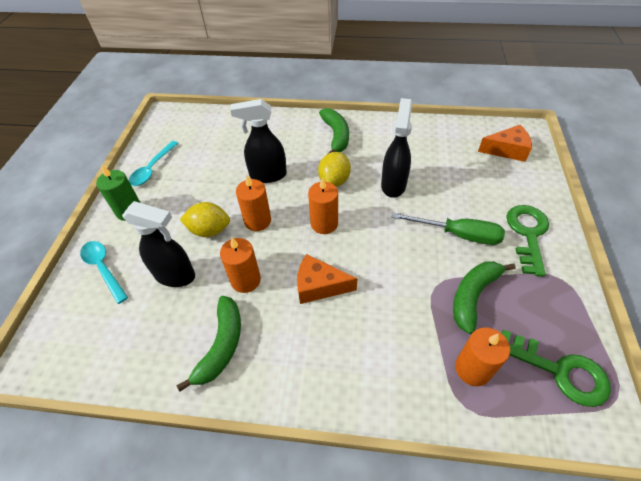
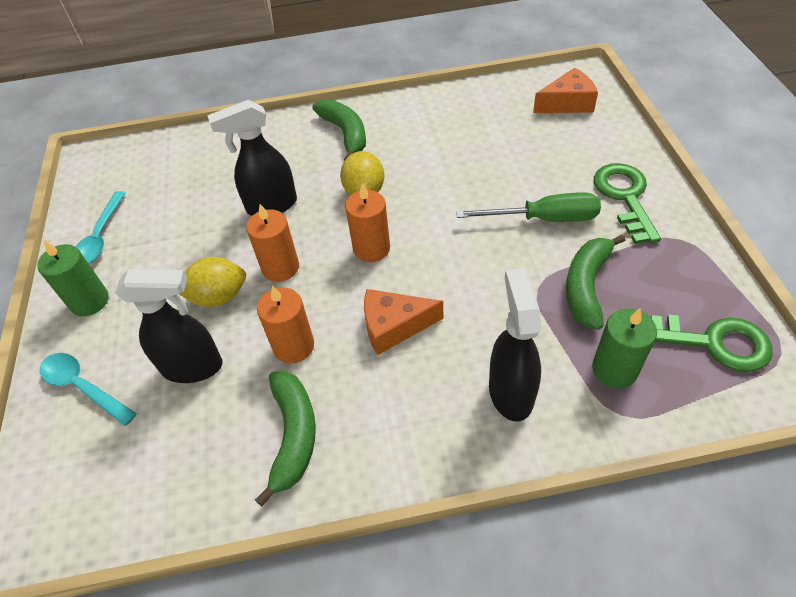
camera: 15 degrees left, 0 degrees up
black spray bottle [381,98,412,198] -> black spray bottle moved to [489,268,541,421]
orange candle [455,327,510,386] -> green candle [592,308,657,388]

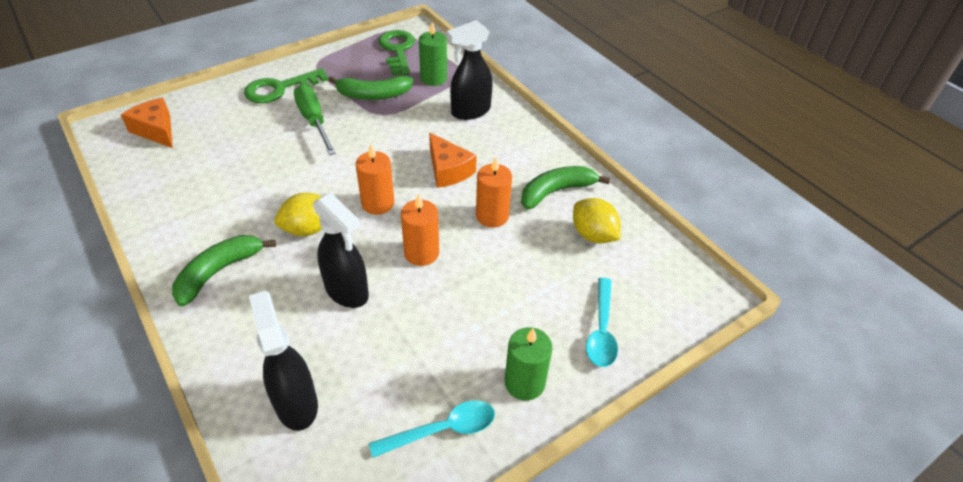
camera: 120 degrees left, 5 degrees down
black spray bottle [115,269,222,383] -> black spray bottle moved to [249,290,318,431]
yellow lemon [179,257,246,307] -> yellow lemon moved to [573,198,621,243]

